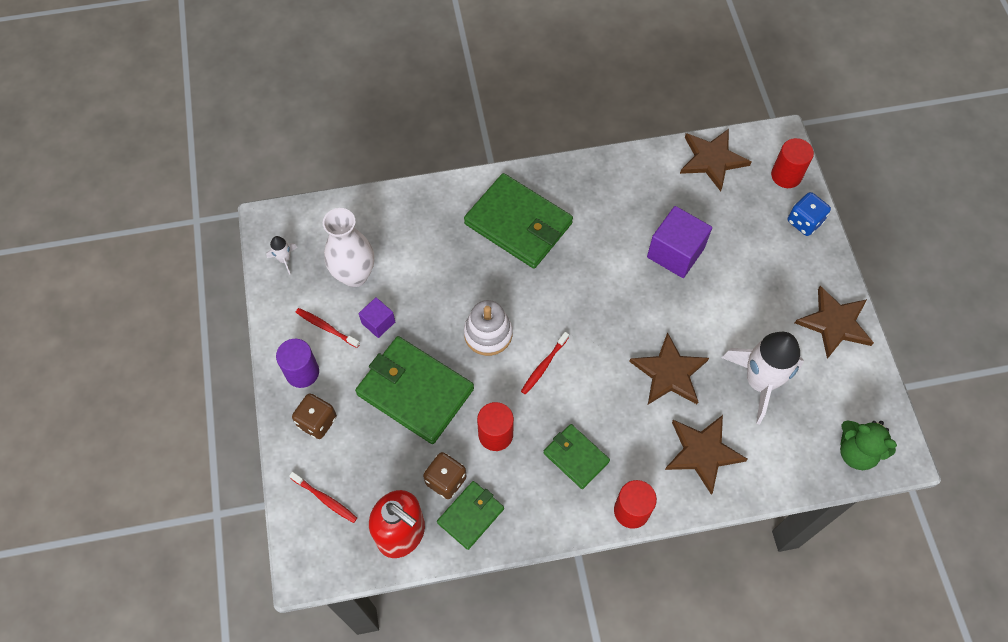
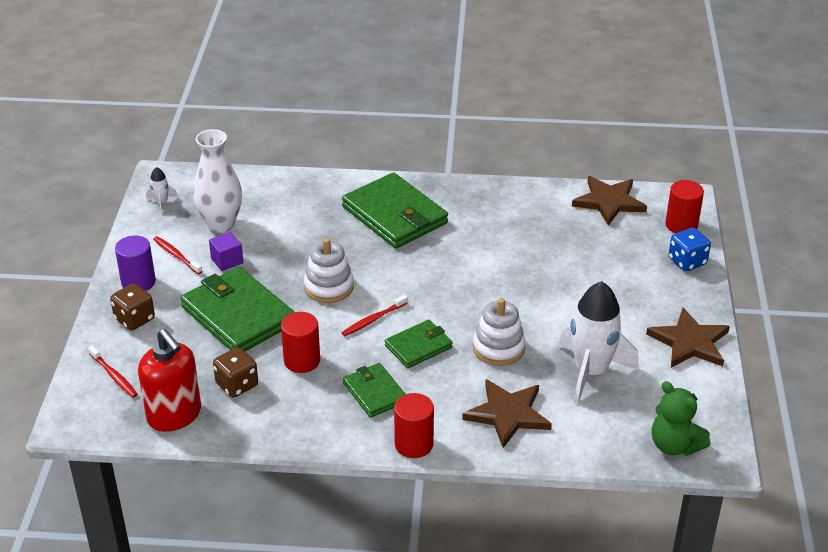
camera: 15 degrees right, 25 degrees down
green wallet [437,481,504,550] -> green wallet moved to [385,320,453,368]
brown star [629,332,709,404] -> white stacking toy [473,298,526,366]
purple cube [647,206,712,278] -> none

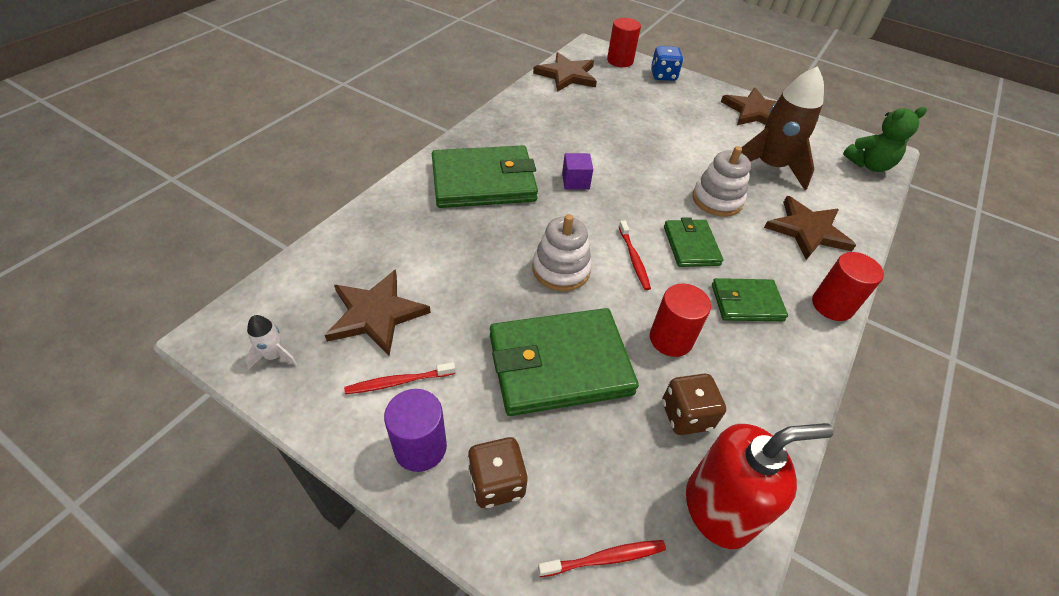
camera: 65 degrees left, 10 degrees up
white vase [193,129,242,233] -> brown star [325,269,431,356]
purple cube [209,232,244,271] -> purple cube moved to [562,153,593,190]
white rocket [558,281,639,404] -> brown rocket [741,66,824,190]

